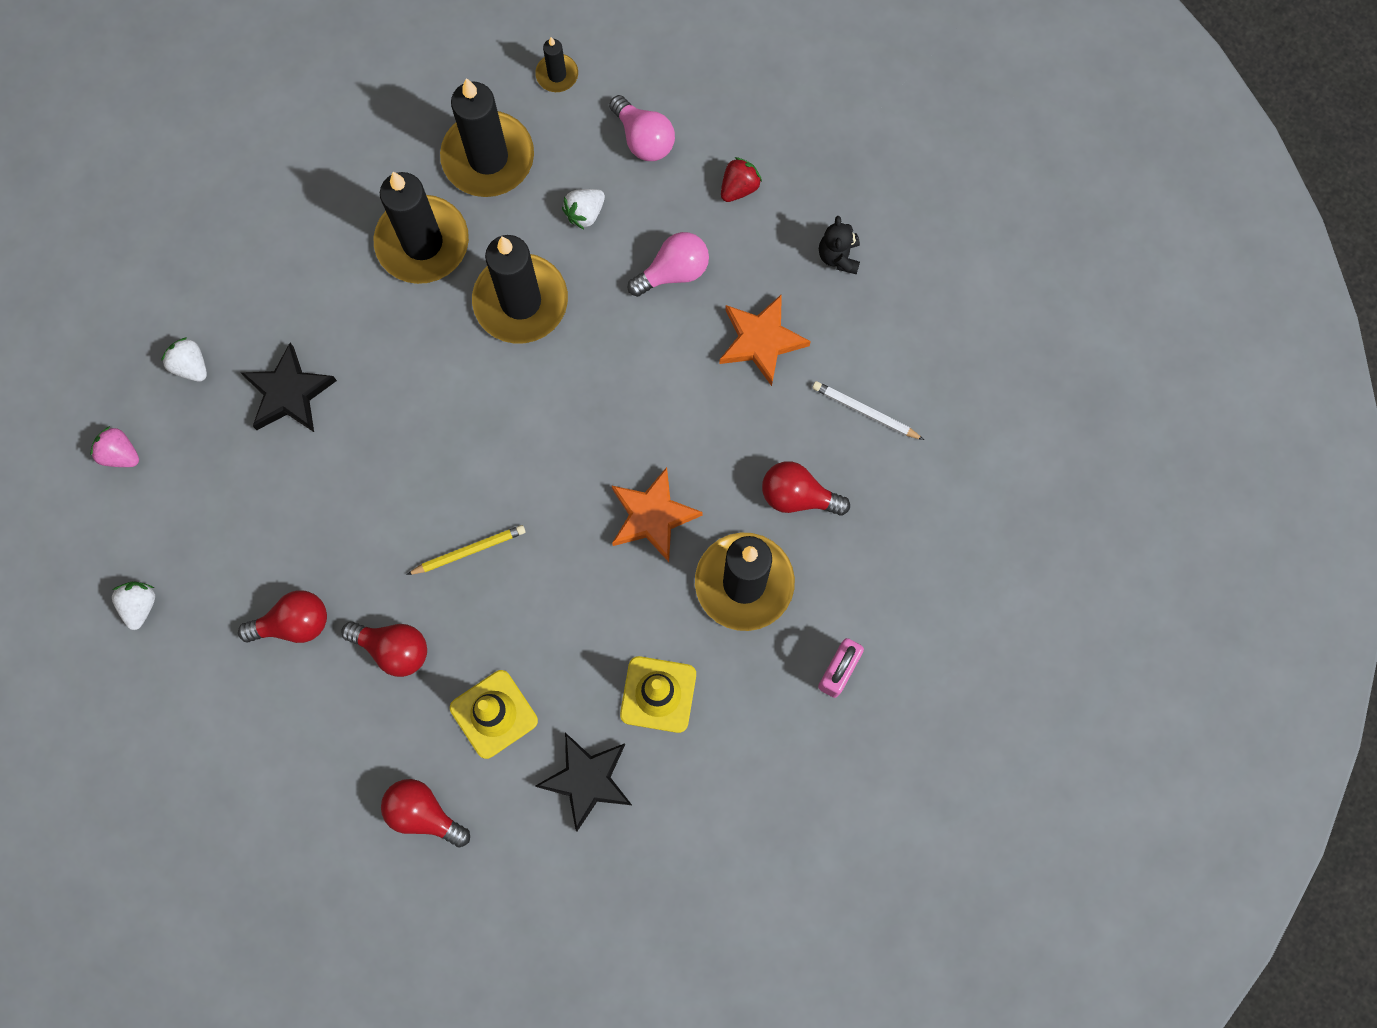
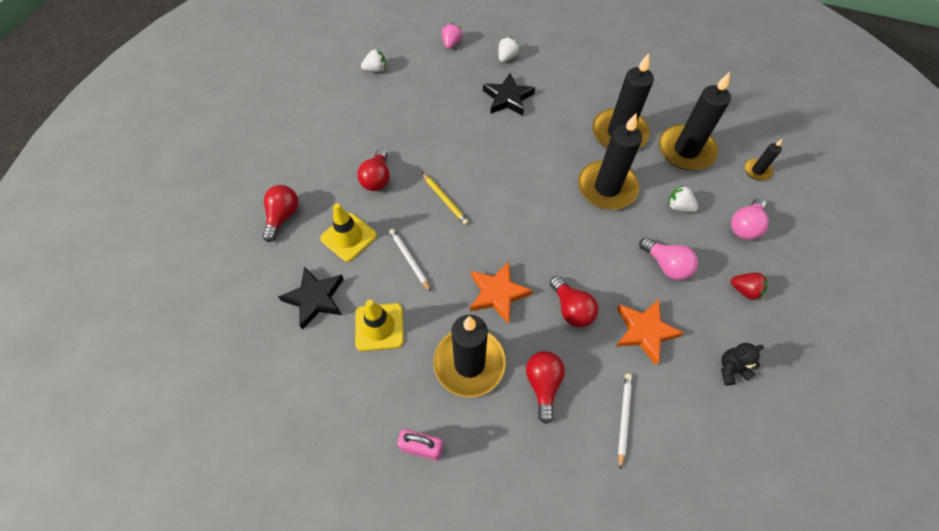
camera: 75 degrees right, 15 degrees down
red light bulb [238,590,327,643] -> red light bulb moved to [550,276,598,328]
none -> white pencil [389,229,431,292]

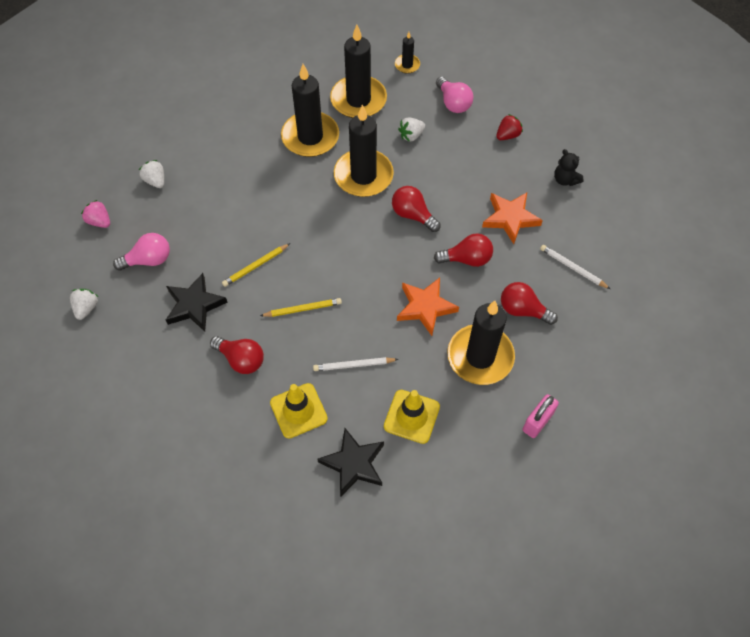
camera: 65 degrees left, 0 degrees up
red light bulb [262,185,298,242] -> red light bulb moved to [392,186,441,232]
black star [483,73,535,116] -> black star moved to [166,273,228,332]
pink light bulb [639,237,698,280] -> pink light bulb moved to [113,233,170,271]
black teddy bear [721,343,764,386] -> black teddy bear turned 45 degrees counterclockwise [554,149,584,186]
none -> yellow pencil [222,243,290,287]

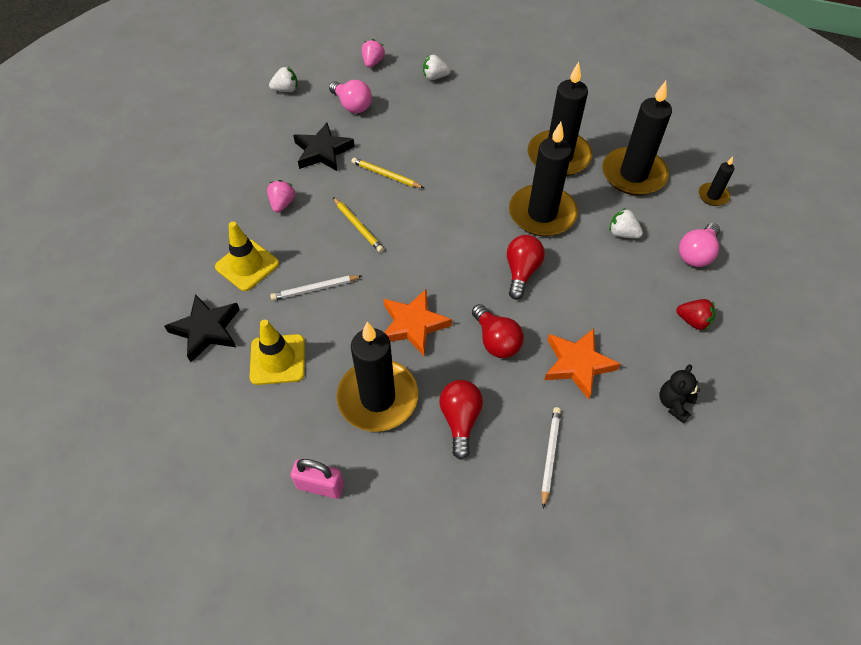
camera: 65 degrees right, 5 degrees down
white strawberry [139,160,164,188] -> white strawberry turned 120 degrees counterclockwise [423,55,451,80]
red light bulb [210,336,264,374] -> pink strawberry [267,180,295,213]
white pencil [313,357,398,371] -> white pencil turned 75 degrees counterclockwise [270,275,362,300]

